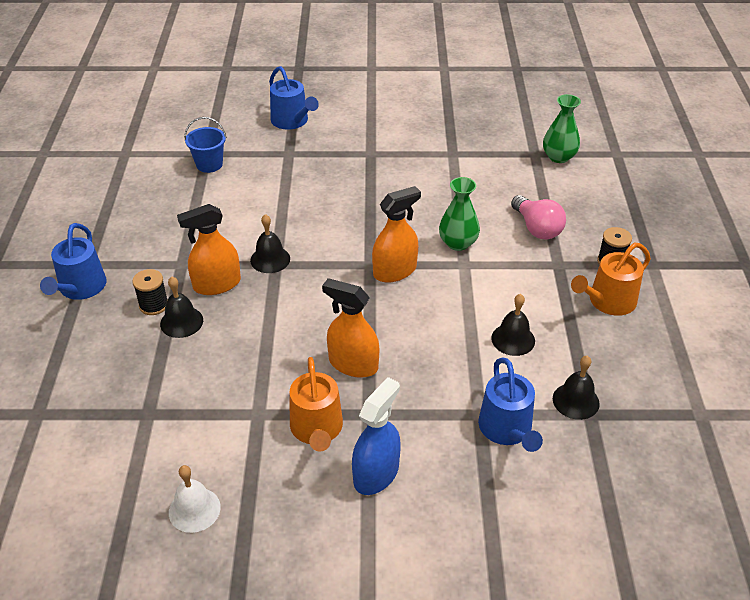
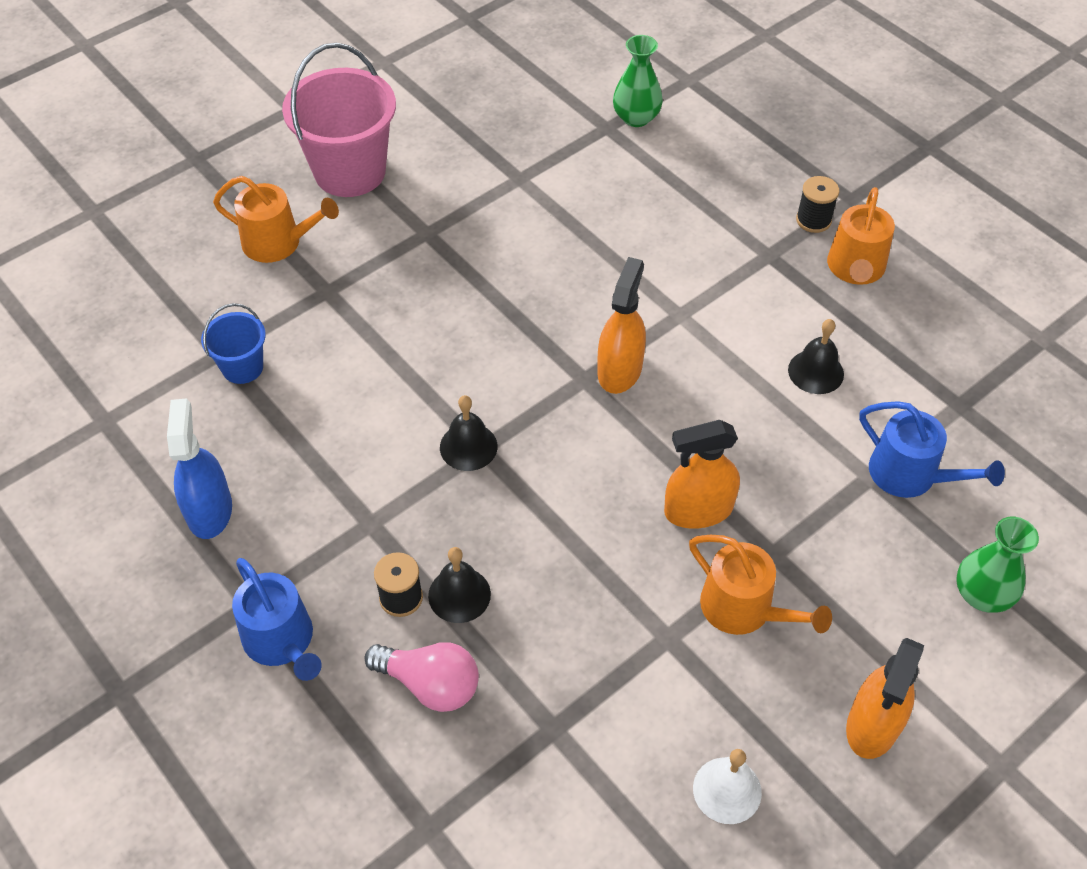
camera: 40 degrees left, 10 degrees up
orange spray bottle [177,204,241,295] -> orange spray bottle moved to [846,638,924,759]
blue watering can [269,66,319,130] -> orange watering can [213,176,339,263]
blue spray bottle [352,377,401,495] -> blue spray bottle moved to [167,398,232,539]
green vase [439,177,480,251] -> green vase moved to [956,517,1039,613]
pink light bulb [511,195,566,239] -> pink light bulb moved to [365,643,479,712]
black bell [553,356,600,420] -> none
none -> pink bucket [282,43,396,197]

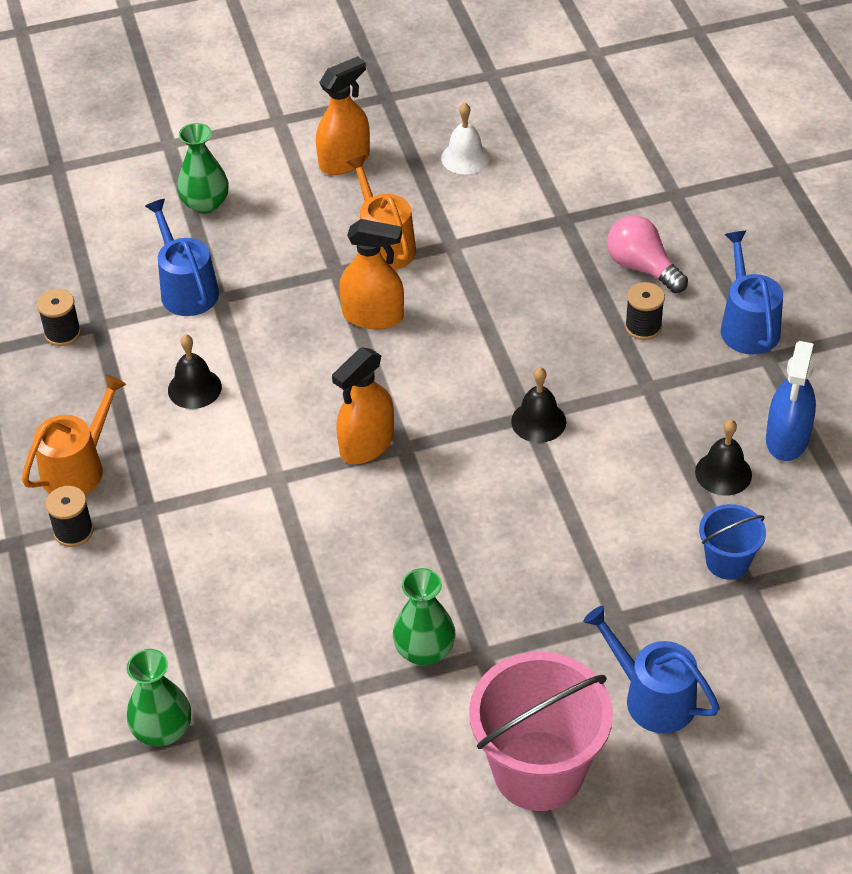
camera: 155 degrees left, 5 degrees down
orange watering can [213,176,339,263] -> blue watering can [583,606,720,733]
black bell [428,547,491,623] -> black bell moved to [695,419,752,496]
none -> black spool [37,289,81,346]
none -> green vase [393,568,456,665]

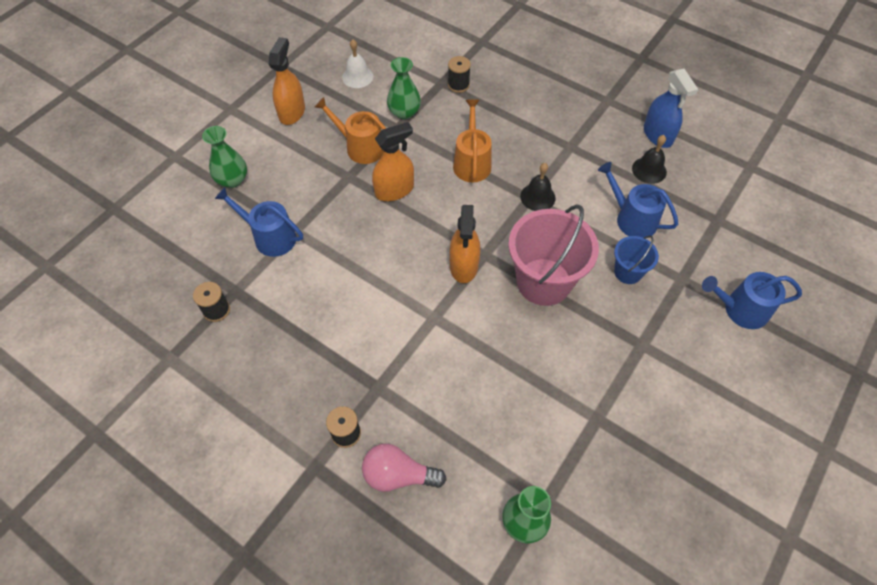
camera: 40 degrees left, 10 degrees up
orange watering can [22,374,126,495] -> orange watering can moved to [453,99,492,182]
black bell [168,334,222,409] -> none
green vase [393,568,456,665] -> green vase moved to [387,57,421,119]
pink bucket [469,652,613,811] -> pink bucket moved to [509,204,599,306]
pink light bulb [607,215,688,293] -> pink light bulb moved to [362,443,446,492]
black spool [625,282,665,340] -> black spool moved to [448,56,471,93]
blue bucket [699,504,766,580] -> blue bucket moved to [614,236,659,284]
blue watering can [721,231,783,355] -> blue watering can moved to [598,162,679,238]

